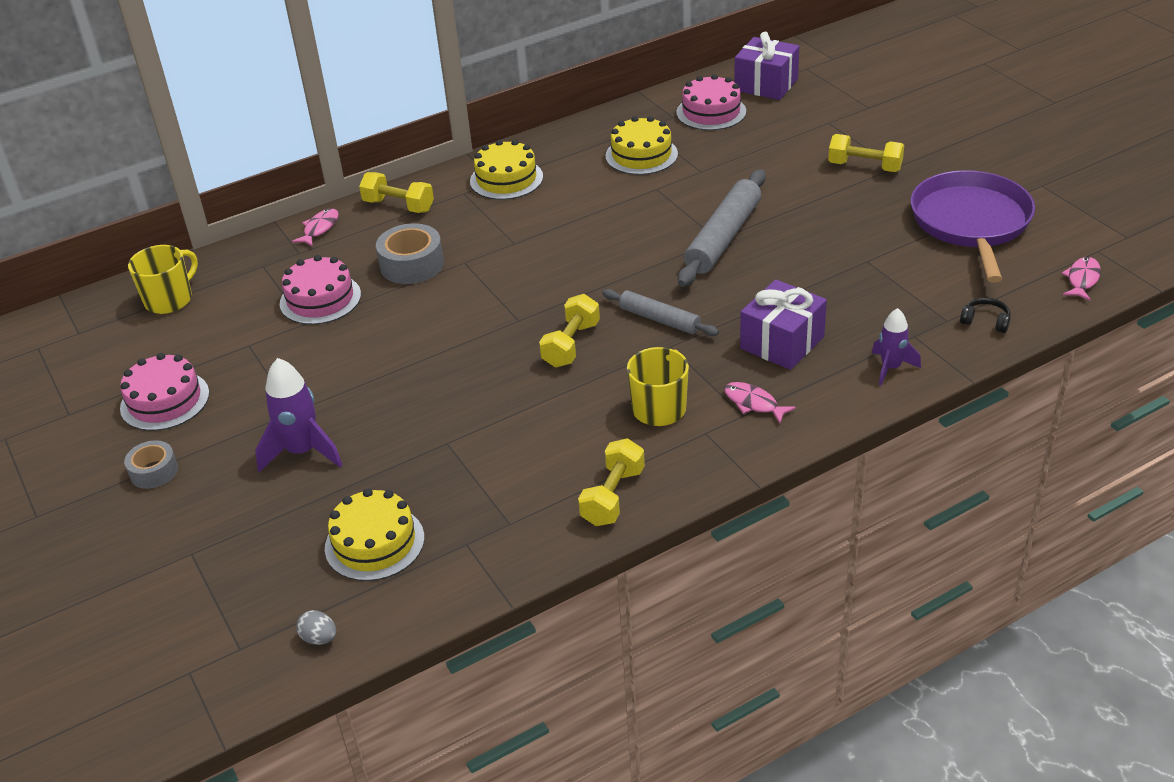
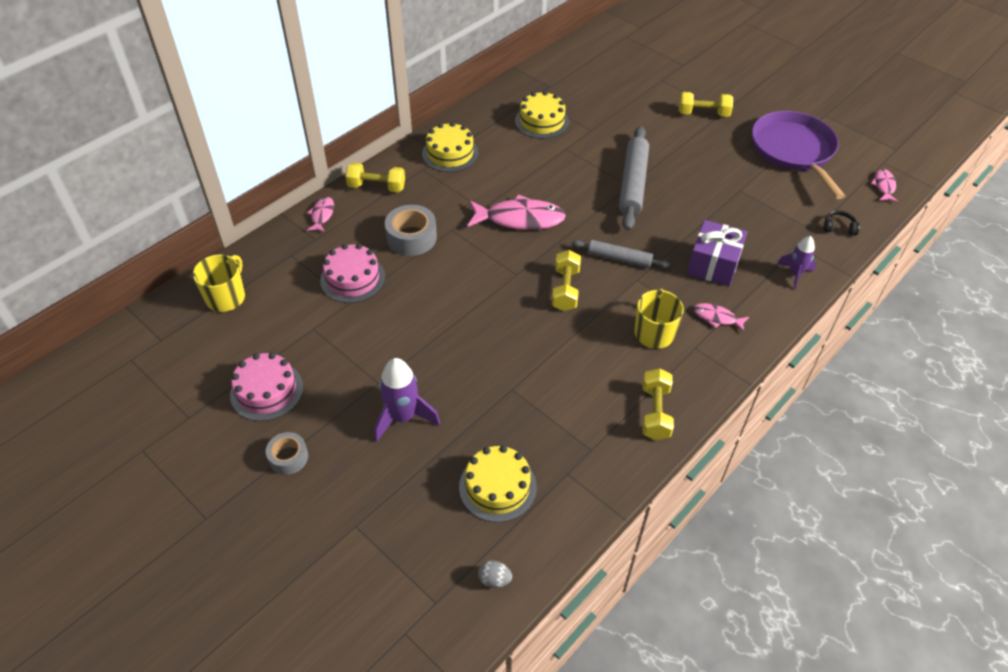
camera: 20 degrees left, 10 degrees up
pink cake [676,74,746,130] -> none
purple gift [734,32,799,100] -> none
none -> pink fish [467,194,566,230]

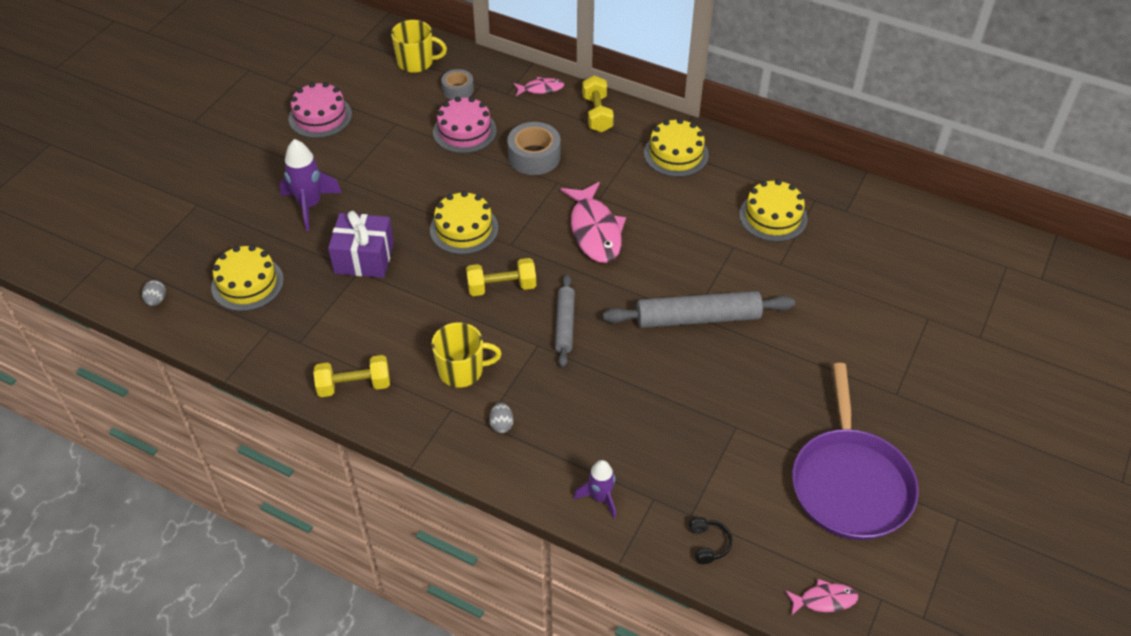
camera: 75 degrees right, 0 degrees up
grey tape [266,432,308,475] -> grey tape moved to [441,69,474,100]
yellow dumbbell [679,92,733,117] -> none
purple gift [687,220,747,286] -> purple gift moved to [328,211,394,278]
pink fish [693,303,749,332] -> grey egg [489,403,513,433]
purple pan [752,111,845,199] -> purple pan turned 120 degrees clockwise [792,363,919,540]
none -> yellow cake [430,191,498,255]

